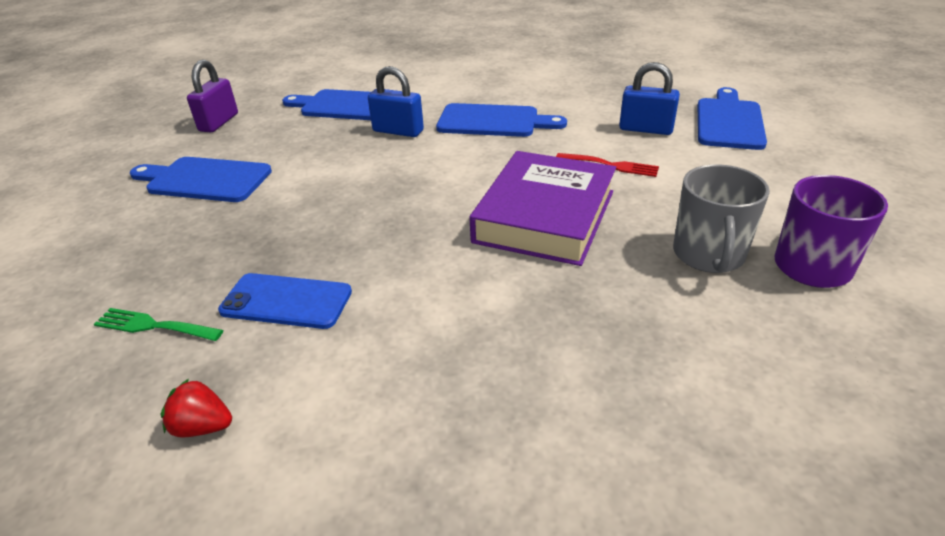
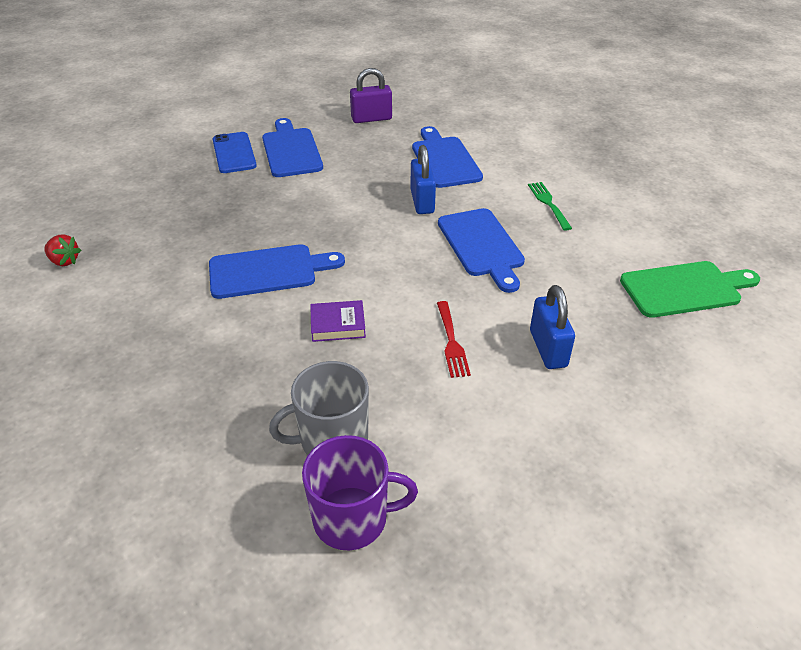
camera: 60 degrees right, 5 degrees up
green fork [94,308,223,341] -> green fork moved to [528,182,572,231]
red strawberry [160,379,232,438] -> red strawberry turned 135 degrees clockwise [44,234,81,266]
blue phone [218,273,352,329] -> blue phone moved to [213,132,257,173]
purple book [469,151,616,266] -> purple book [310,300,366,342], size x0.44
blue cutting board [697,87,767,150] -> blue cutting board moved to [209,244,345,299]
none -> green cutting board [620,261,760,318]

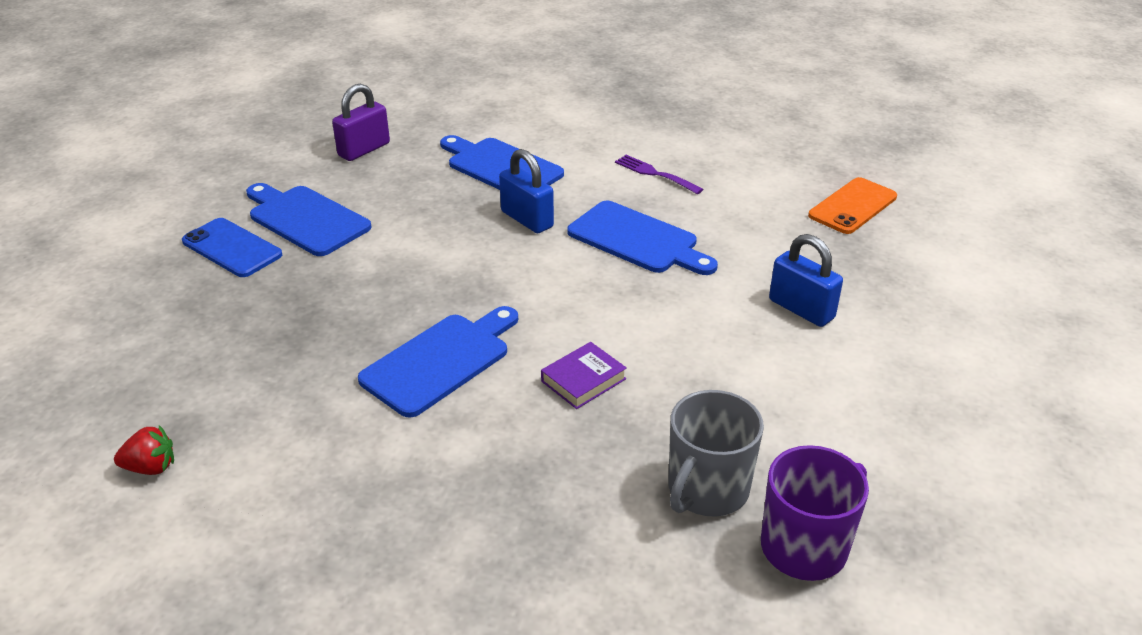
camera: 35 degrees left, 5 degrees down
red fork [437,301,471,378] -> none
green fork [528,182,572,231] -> purple fork [615,155,703,194]
green cutting board [620,261,760,318] -> orange phone [808,177,897,234]

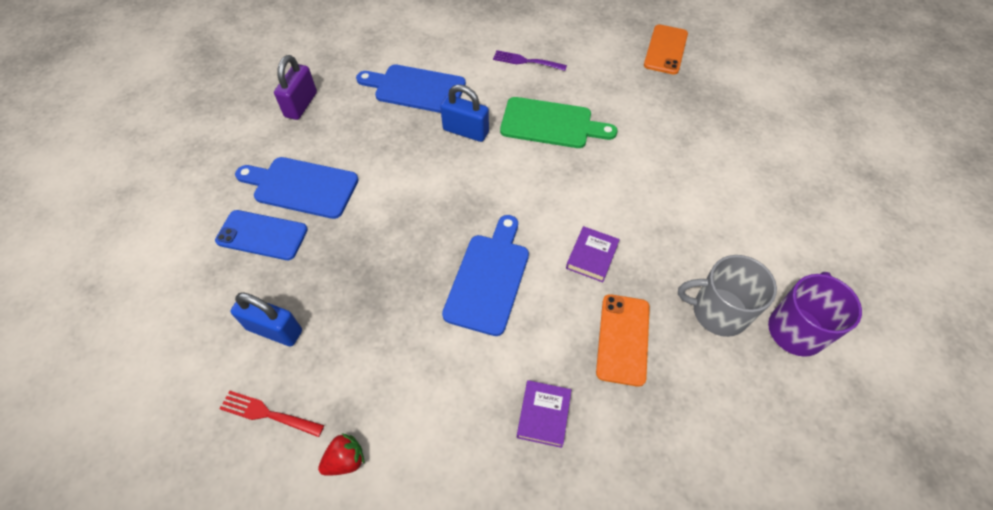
camera: 25 degrees left, 20 degrees up
blue cutting board [567,201,718,275] -> green cutting board [500,97,617,148]
grey mug [668,390,764,517] -> grey mug turned 90 degrees clockwise [678,255,777,337]
blue padlock [769,234,843,327] -> blue padlock moved to [230,293,302,347]
none -> red fork [219,391,324,437]
none -> purple book [517,380,571,448]
none -> orange phone [596,294,650,387]

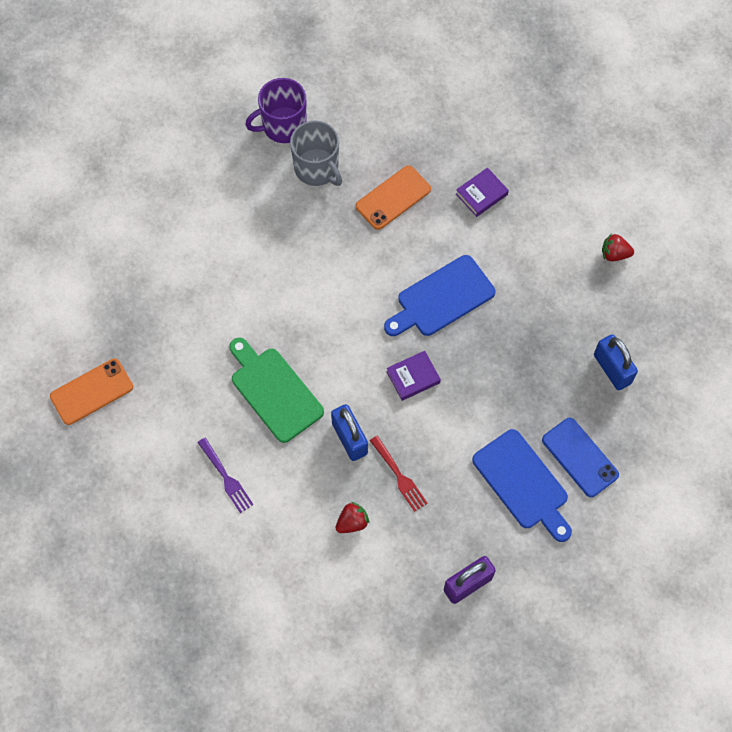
camera: 140 degrees left, 10 degrees up
red fork [219,391,324,437] -> red fork moved to [370,436,428,512]
blue cutting board [356,65,466,113] -> red strawberry [336,502,370,533]
purple book [566,226,620,282] -> purple book moved to [386,351,441,401]

